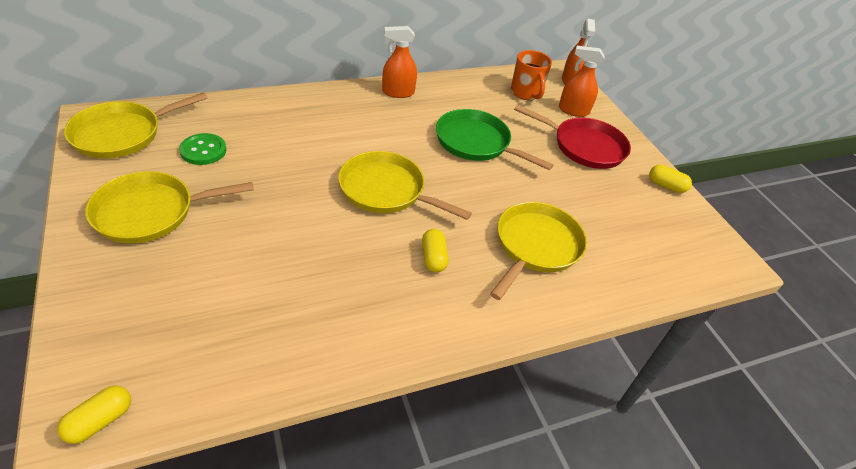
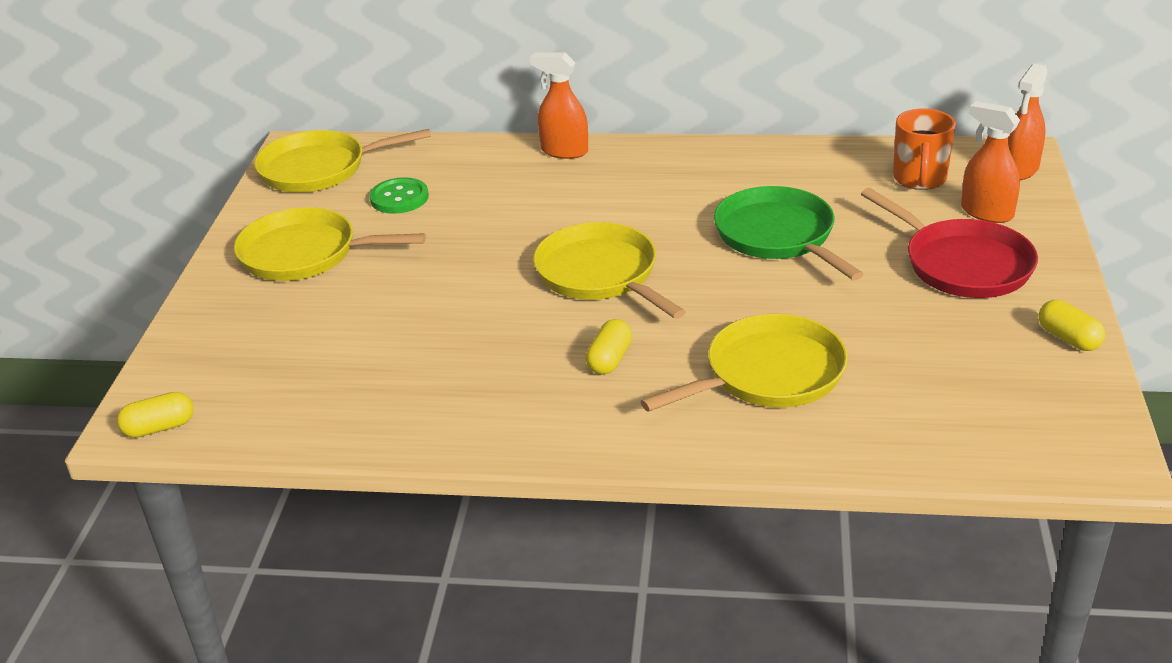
camera: 35 degrees right, 10 degrees down
orange spray bottle [382,26,417,98] -> orange spray bottle moved to [530,53,588,159]

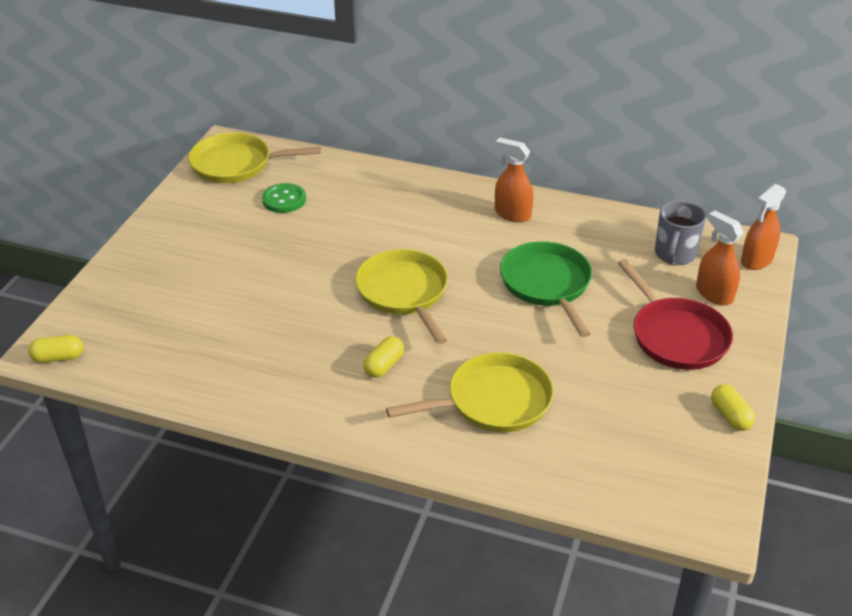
camera: 10 degrees right, 5 degrees up
yellow pan [234,207,426,281] -> none
orange spray bottle [530,53,588,159] -> orange spray bottle moved to [495,138,533,222]
orange mug [893,108,956,190] -> grey mug [655,201,706,265]

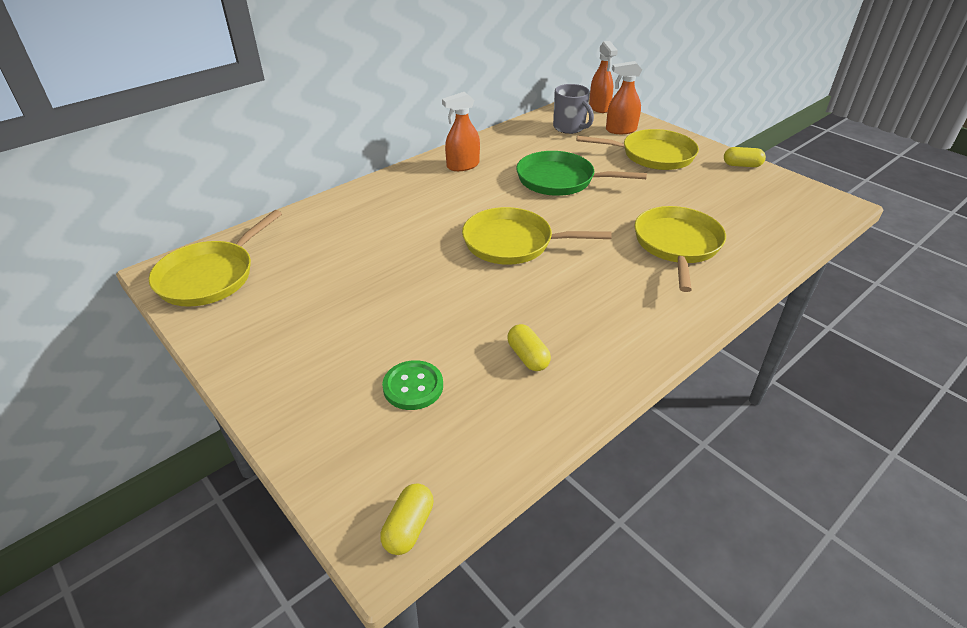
camera: 60 degrees left, 0 degrees up
green button [262,183,306,213] -> green button moved to [382,360,443,410]
yellow capsule [363,336,404,378] -> yellow capsule moved to [507,324,551,371]
red pan [618,259,733,370] -> yellow pan [577,129,699,170]

